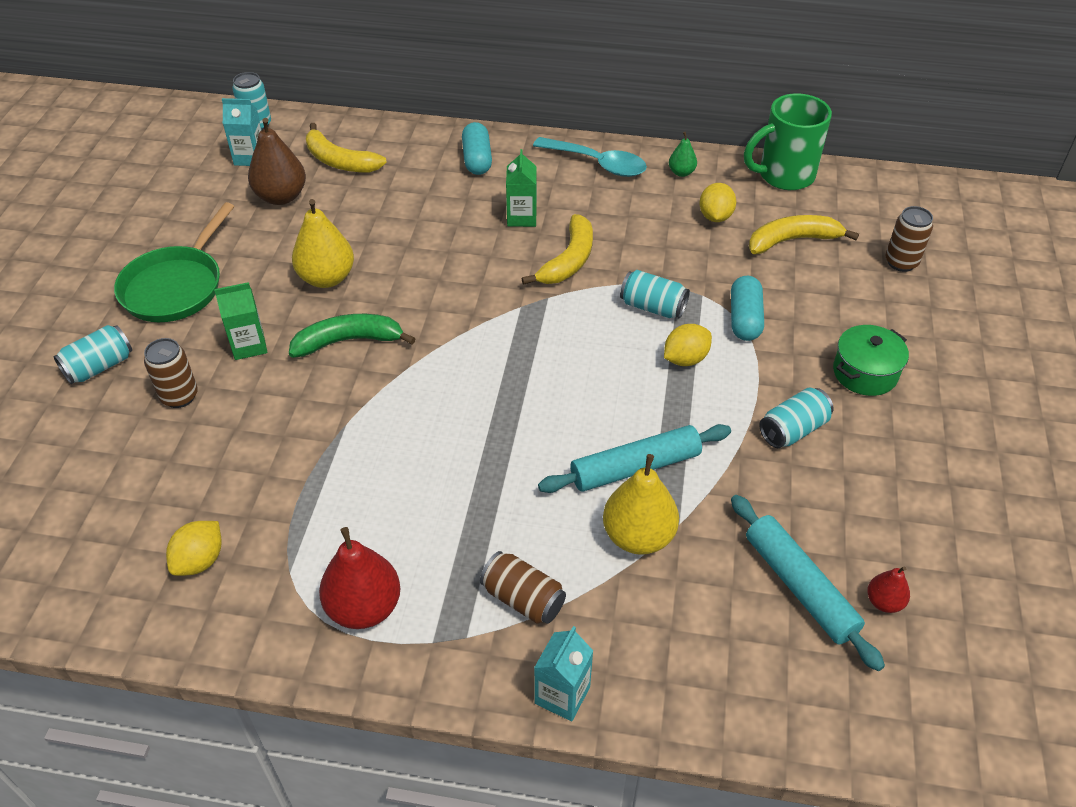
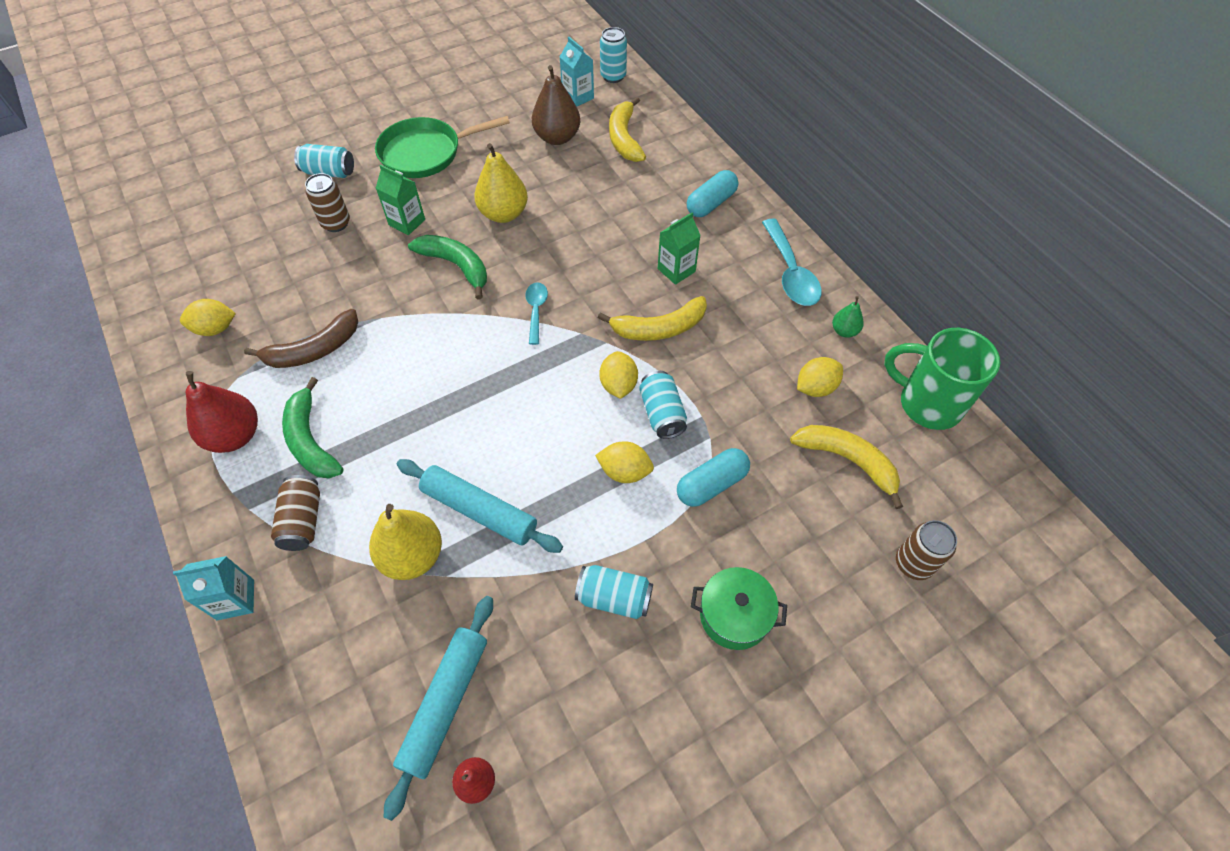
camera: 50 degrees right, 10 degrees up
none -> brown banana [244,309,358,368]
none -> green banana [282,377,344,478]
none -> turquoise spoon [525,282,548,345]
none -> yellow lemon [600,351,638,399]

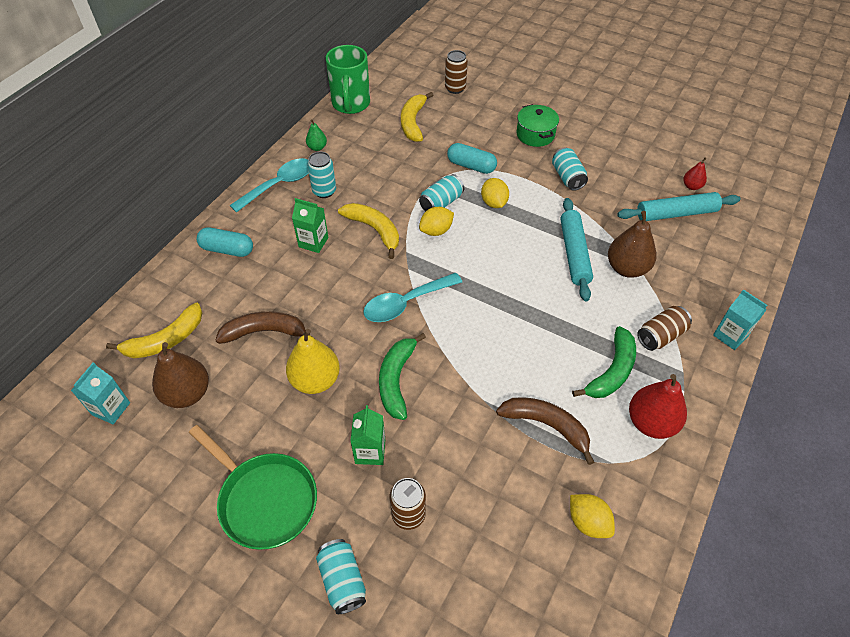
camera: 120 degrees left, 5 degrees down
yellow pear [369,504,442,580] -> brown pear [608,211,657,278]
turquoise spoon [525,282,548,345] -> turquoise spoon [363,273,462,322], size x1.69
turquoise can [600,27,627,83] -> turquoise can moved to [307,152,336,198]
yellow lemon [797,357,843,397] -> none
none -> brown banana [215,311,314,344]

